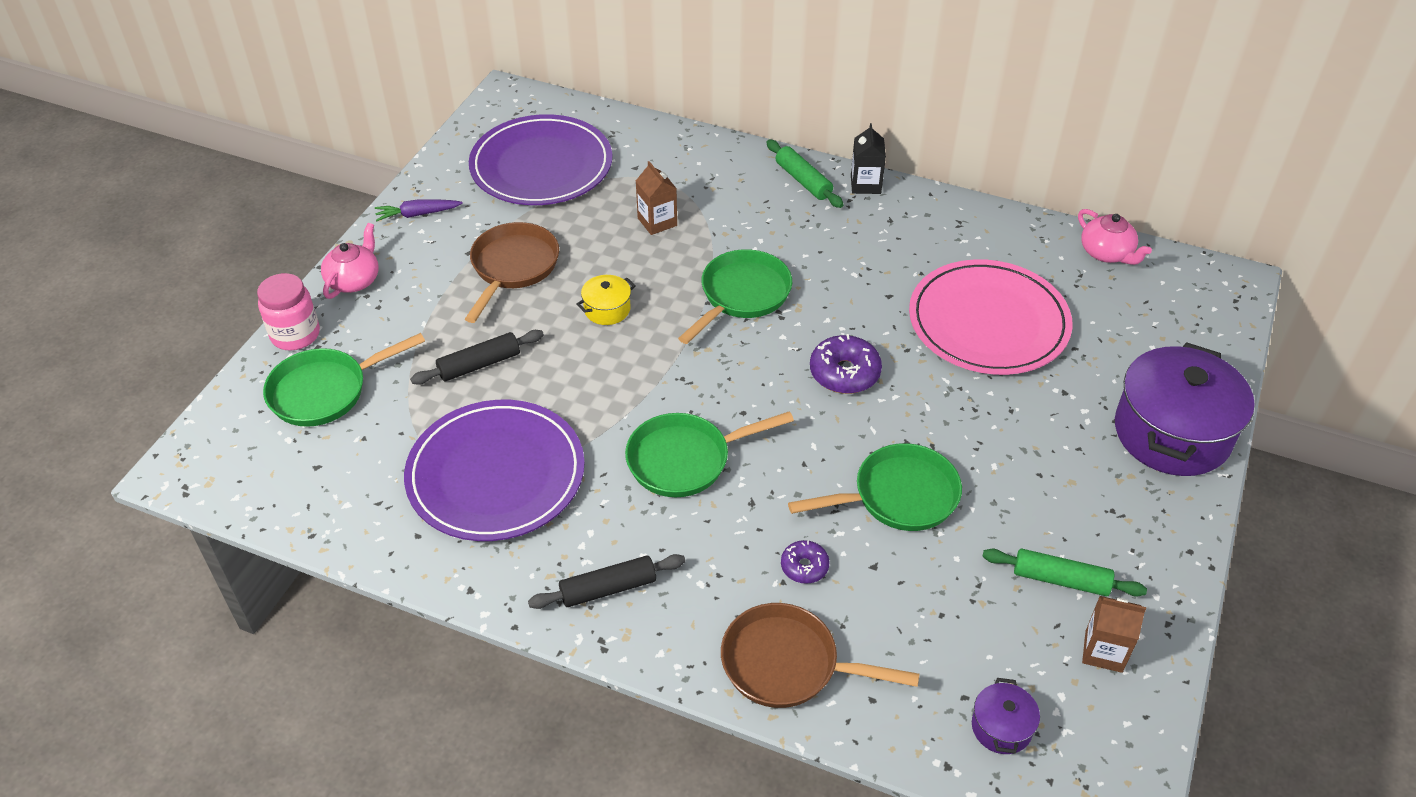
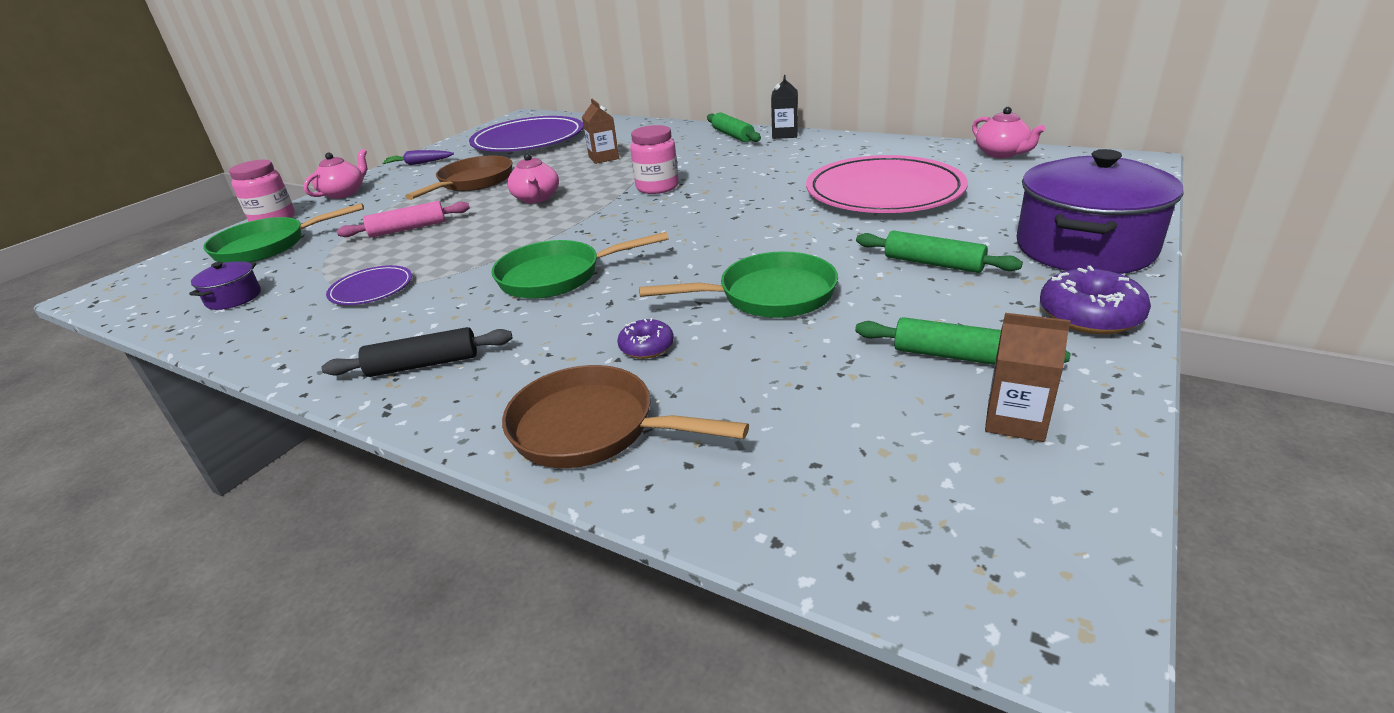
camera: 10 degrees right, 15 degrees down
purple plate [404,400,585,541] -> purple plate [326,265,412,305], size x0.46
black rolling pin [410,330,544,385] -> pink rolling pin [337,201,470,238]
yellow pot [576,275,635,325] -> pink teapot [507,153,559,203]
green pan [678,249,792,344] -> pink jar [630,125,679,194]
purple donut [810,334,882,394] -> purple donut moved to [1040,266,1151,334]
purple pot [972,678,1040,754] -> purple pot moved to [189,261,261,310]
none -> green rolling pin [856,231,1023,273]

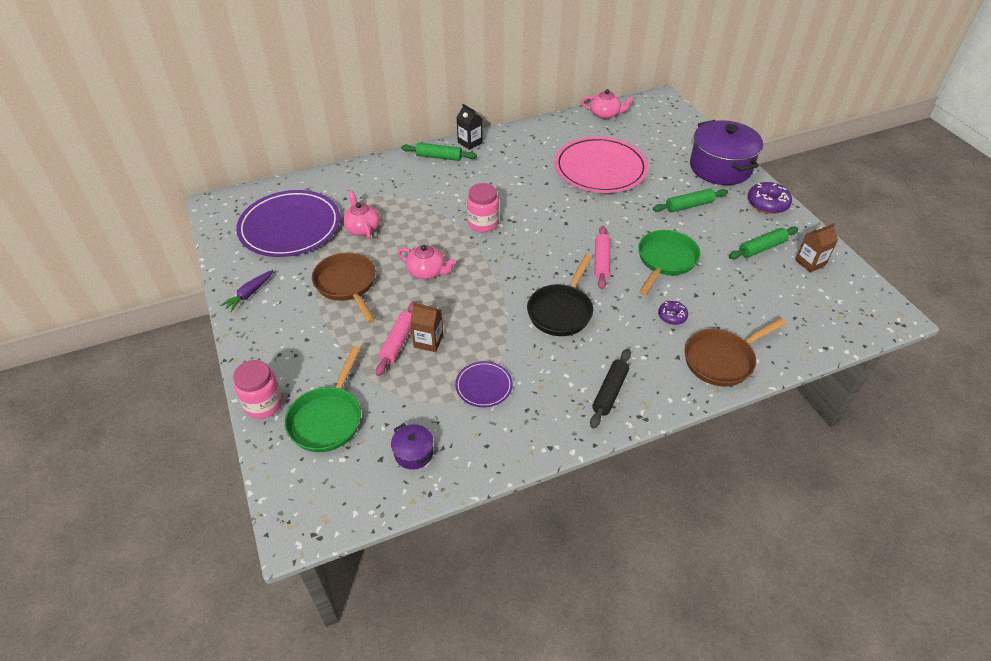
camera: 55 degrees left, 15 degrees up
pink teapot [303,149,367,199] -> pink teapot moved to [343,191,380,239]
green pan [491,232,669,299] -> black pan [527,254,593,336]
brown carton [582,99,619,164] -> brown carton moved to [410,303,443,352]
none -> pink rolling pin [594,226,610,289]

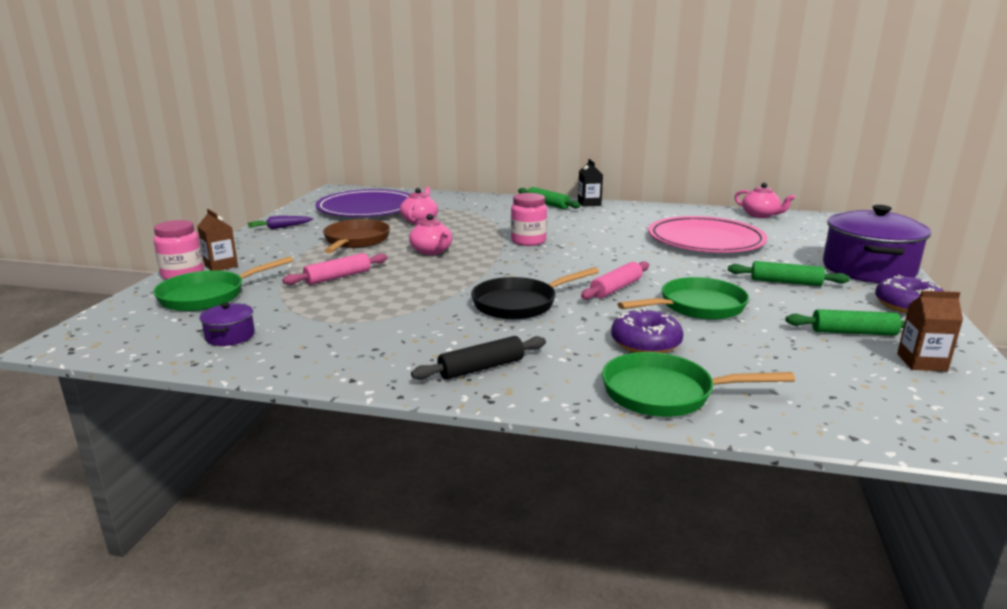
camera: 35 degrees right, 25 degrees down
brown carton [410,303,443,352] -> brown carton moved to [197,209,238,271]
purple plate [455,361,513,407] -> none
purple donut [658,301,688,325] -> purple donut [611,308,683,353], size x1.67
brown pan [685,318,786,387] -> green pan [602,352,795,417]

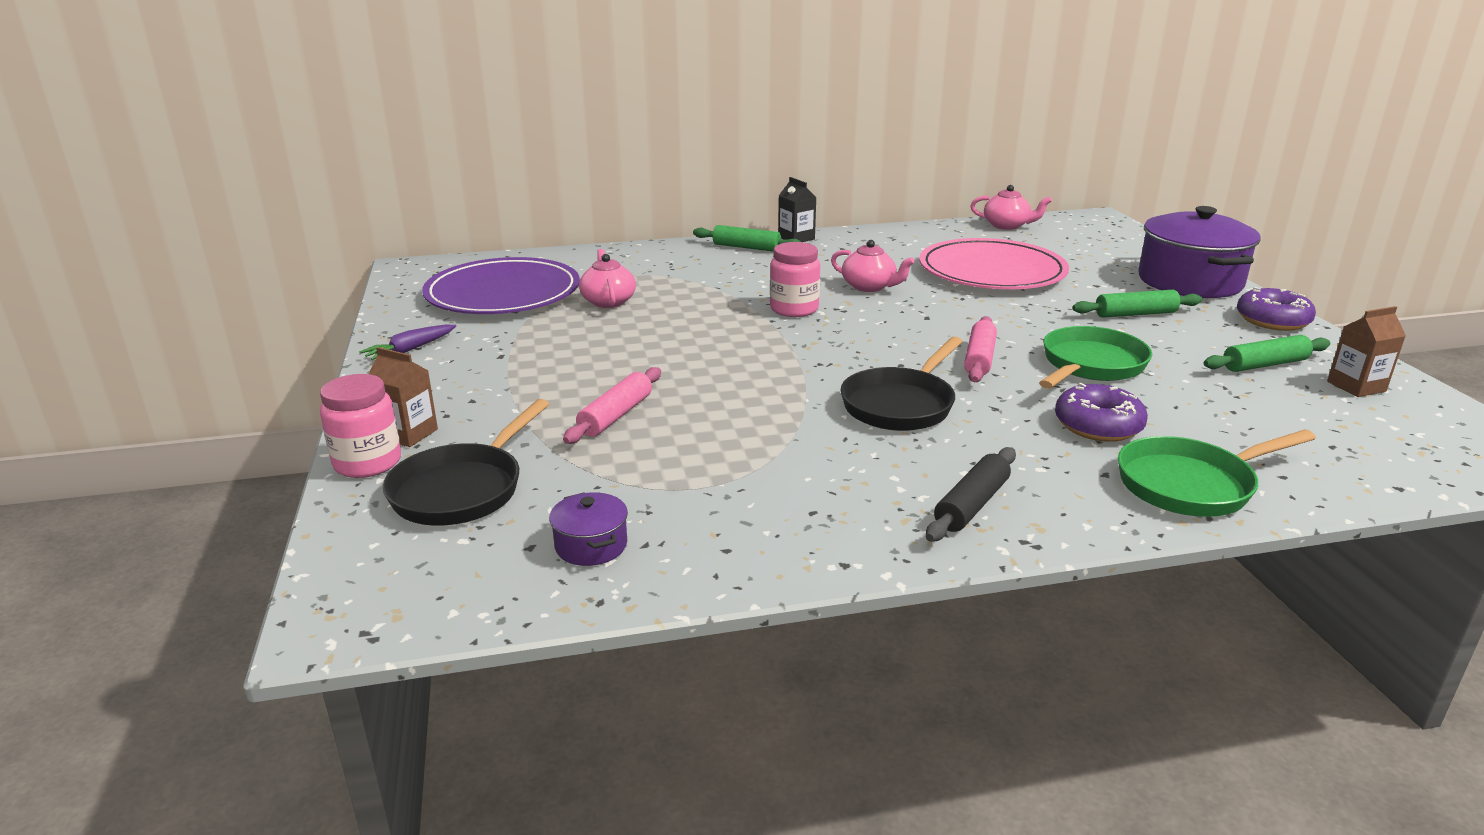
camera: 25 degrees left, 5 degrees up
green pan [153,256,294,311] -> black pan [383,399,549,526]
brown pan [323,219,390,253] -> none
pink teapot [409,214,452,255] -> pink teapot moved to [831,240,915,292]

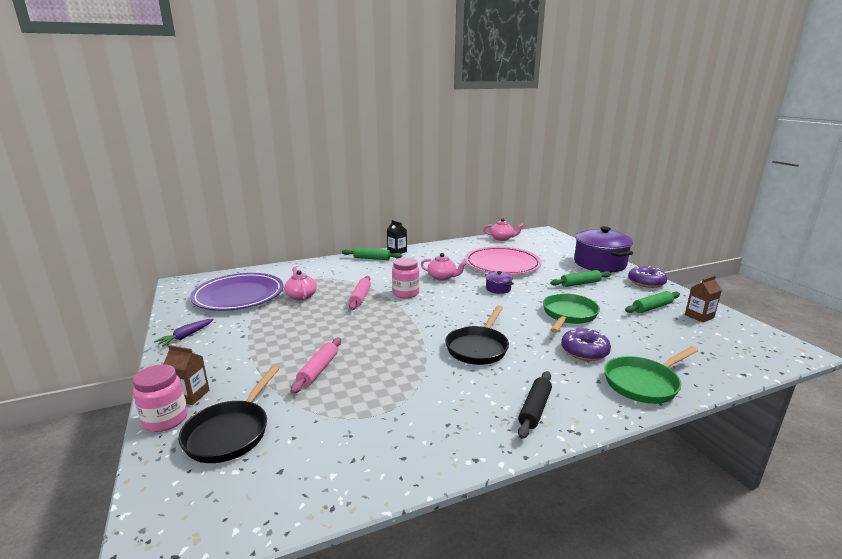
camera: 10 degrees left, 5 degrees down
purple pot [549,492,628,566] -> purple pot moved to [485,271,514,294]
pink rolling pin [964,316,997,382] -> pink rolling pin moved to [349,276,371,310]

